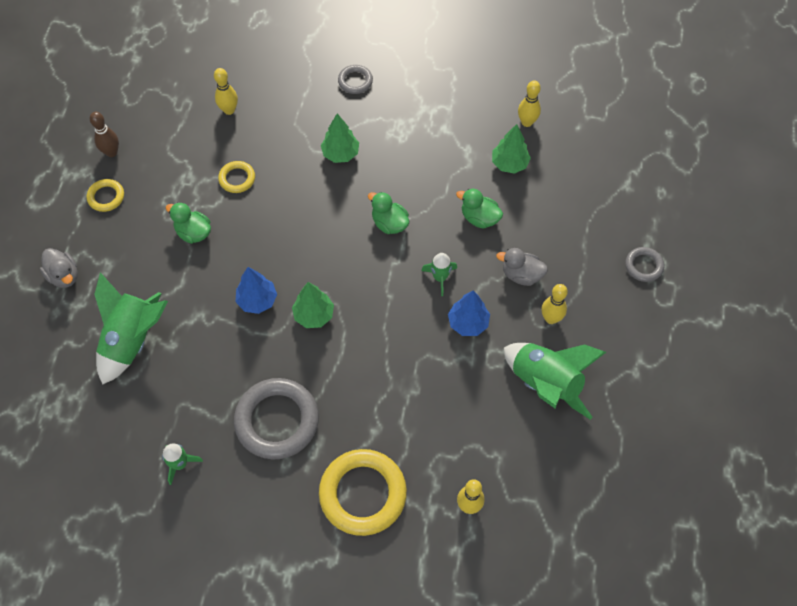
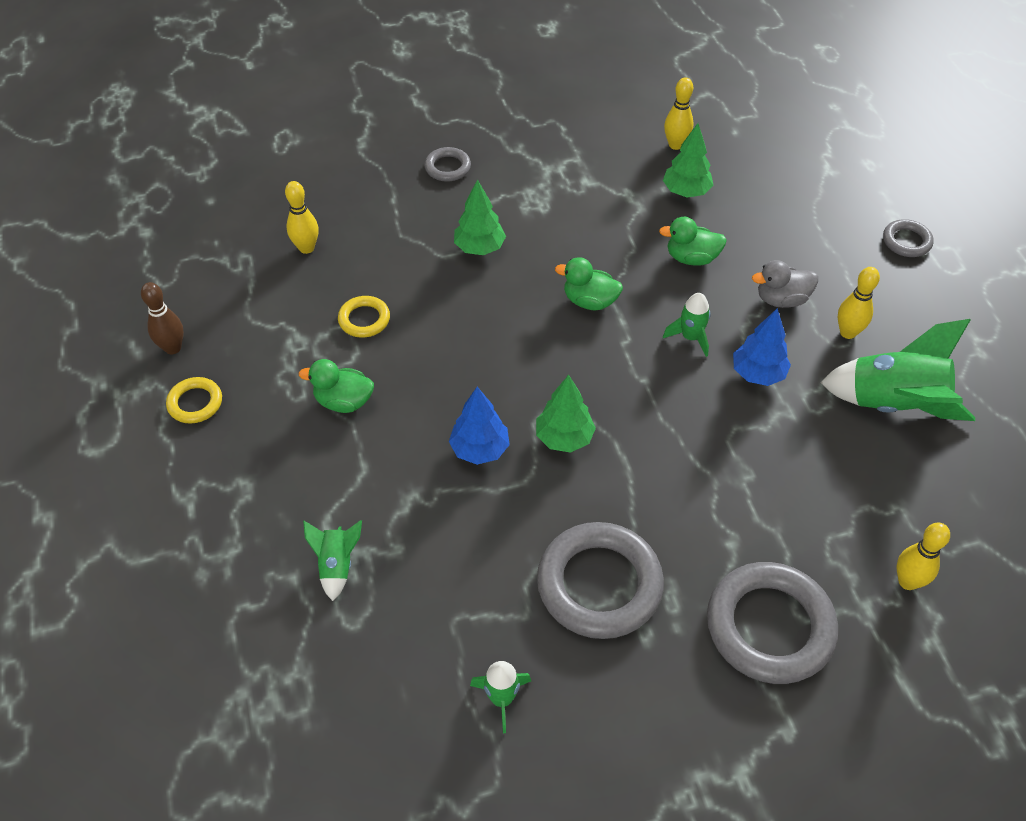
camera: 25 degrees left, 10 degrees down
grey duck [40,248,78,288] -> none
green rocket [94,272,168,385] -> green rocket [303,520,362,601], size x0.50
yellow ring [319,449,407,536] -> grey ring [707,562,838,684]

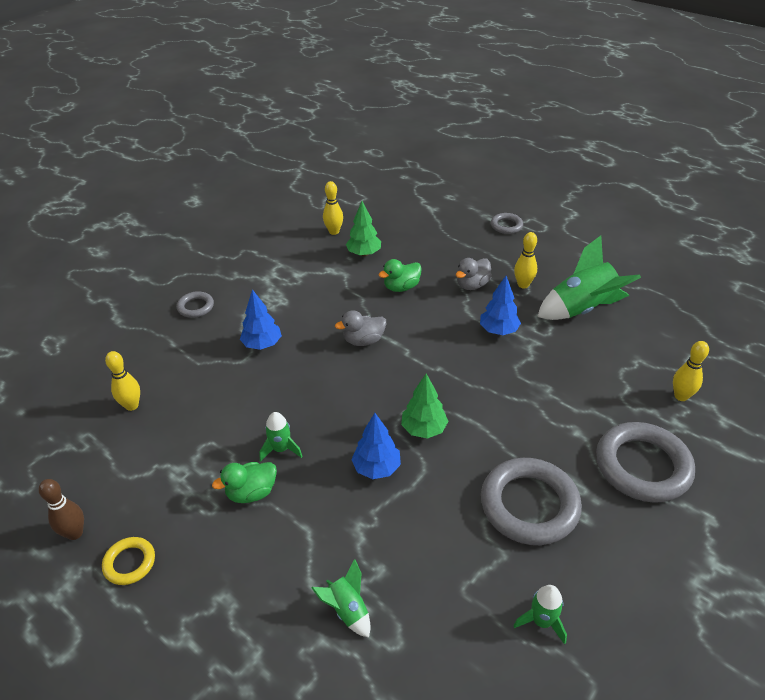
camera: 35 degrees left, 10 degrees down
yellow ring [338,296,390,338] -> none
green tree [454,179,506,255] -> blue tree [240,289,282,350]
green duck [555,257,623,310] -> grey duck [335,310,386,346]
green rocket [663,293,711,357] -> green rocket moved to [259,412,303,461]

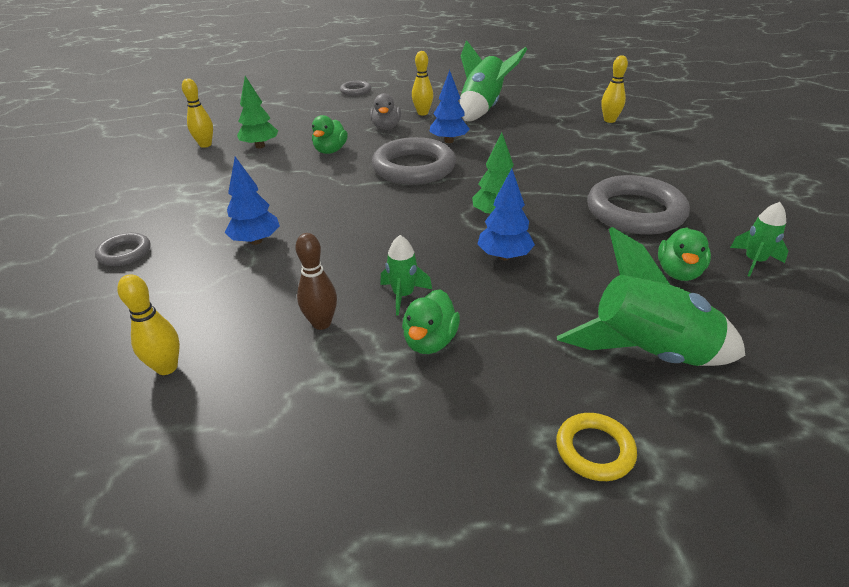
camera: 45 degrees left, 5 degrees down
brown bowling pin [39,479,84,540] -> brown bowling pin moved to [295,233,337,330]
yellow ring [102,537,155,585] -> yellow ring moved to [556,413,637,481]
green rocket [312,559,371,638] -> green rocket [557,227,745,366], size x2.01
grey duck [335,310,386,346] -> none
grey ring [596,422,695,503] -> grey ring moved to [372,137,456,185]
none -> green duck [658,228,711,281]

